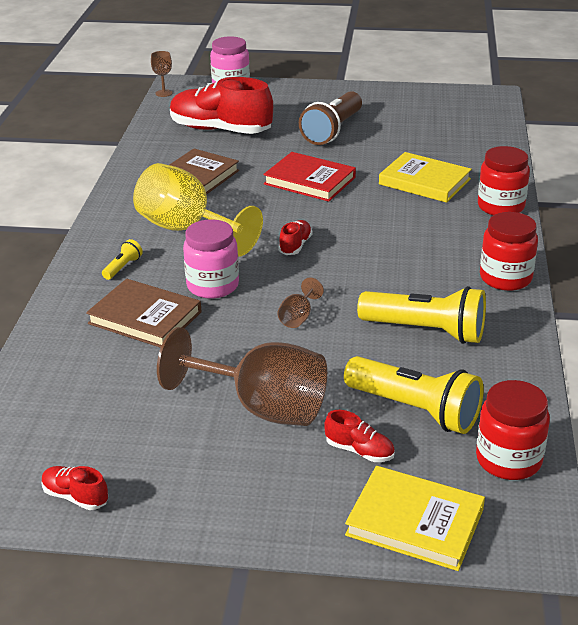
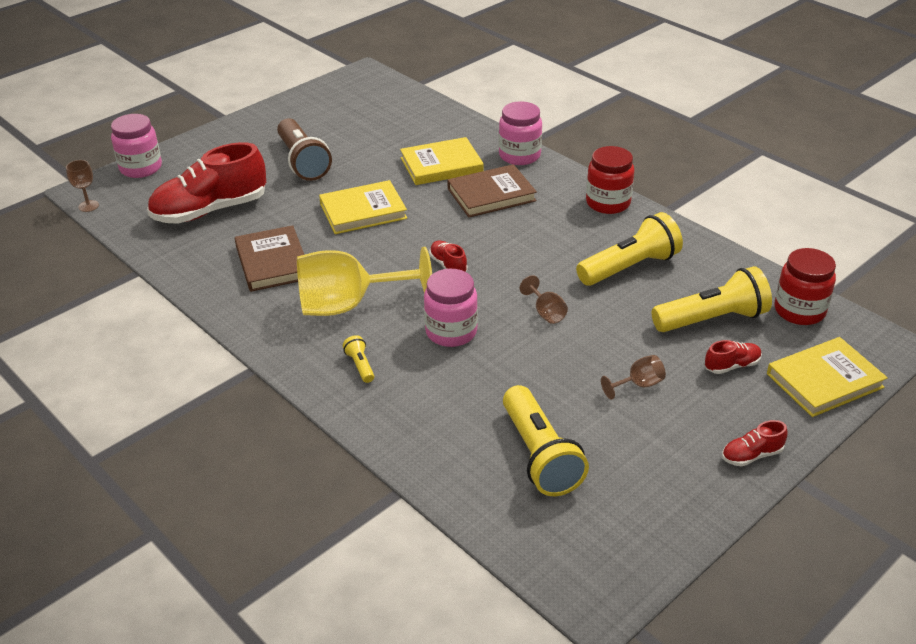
camera: 50 degrees left, 5 degrees up
red shoe [42,466,108,510] -> red shoe moved to [722,420,788,466]
brown book [86,279,202,348] -> brown book moved to [447,164,537,217]
brown goblet [157,327,327,426] -> brown goblet [601,355,666,400], size x0.42
red book [263,152,356,202] -> yellow book [319,180,407,234]
red jar [478,146,530,215] -> pink jar [499,101,542,165]
none -> yellow flashlight [503,385,589,496]

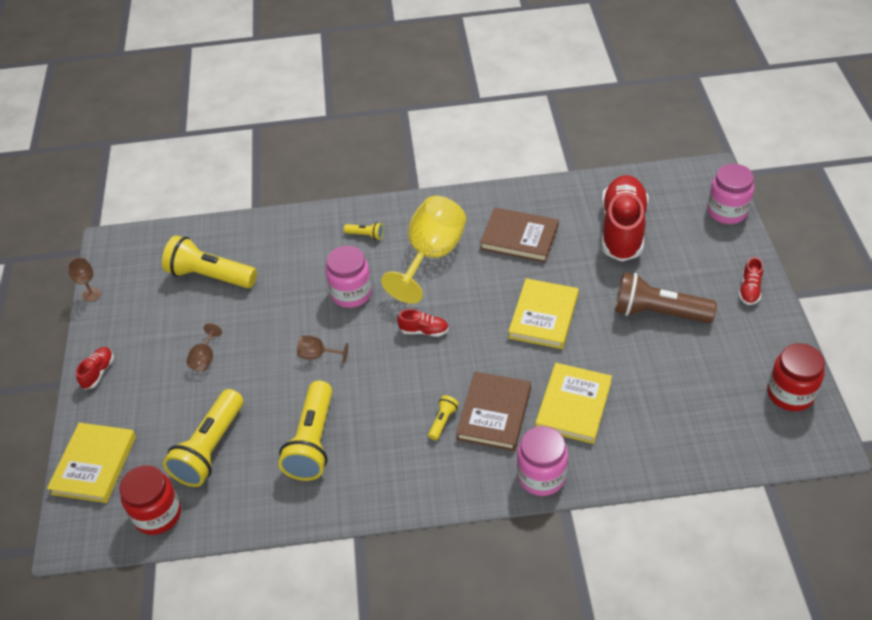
camera: 130 degrees right, 10 degrees up
brown goblet [66,160,99,212] -> brown goblet moved to [67,258,101,302]
red jar [586,146,634,214] -> red jar moved to [767,343,825,411]
red shoe [705,340,762,374] -> red shoe moved to [739,257,763,305]
none -> yellow flashlight [428,395,459,440]

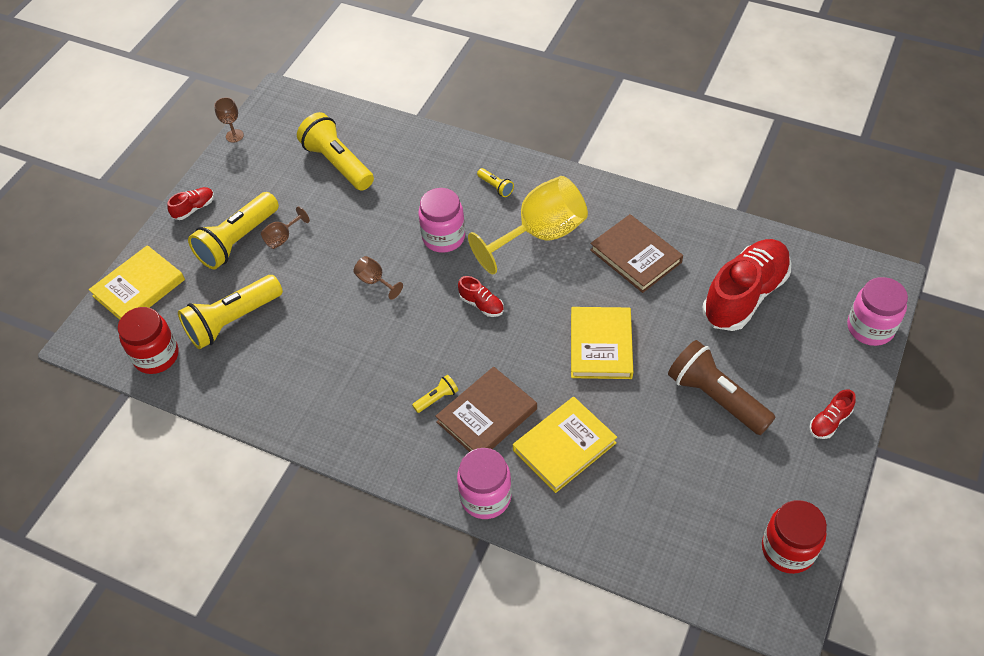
camera: 30 degrees right, 5 degrees up
yellow flashlight [278,381,332,481] -> yellow flashlight moved to [188,192,279,269]
yellow book [508,278,579,349] -> yellow book turned 45 degrees counterclockwise [571,307,633,379]

